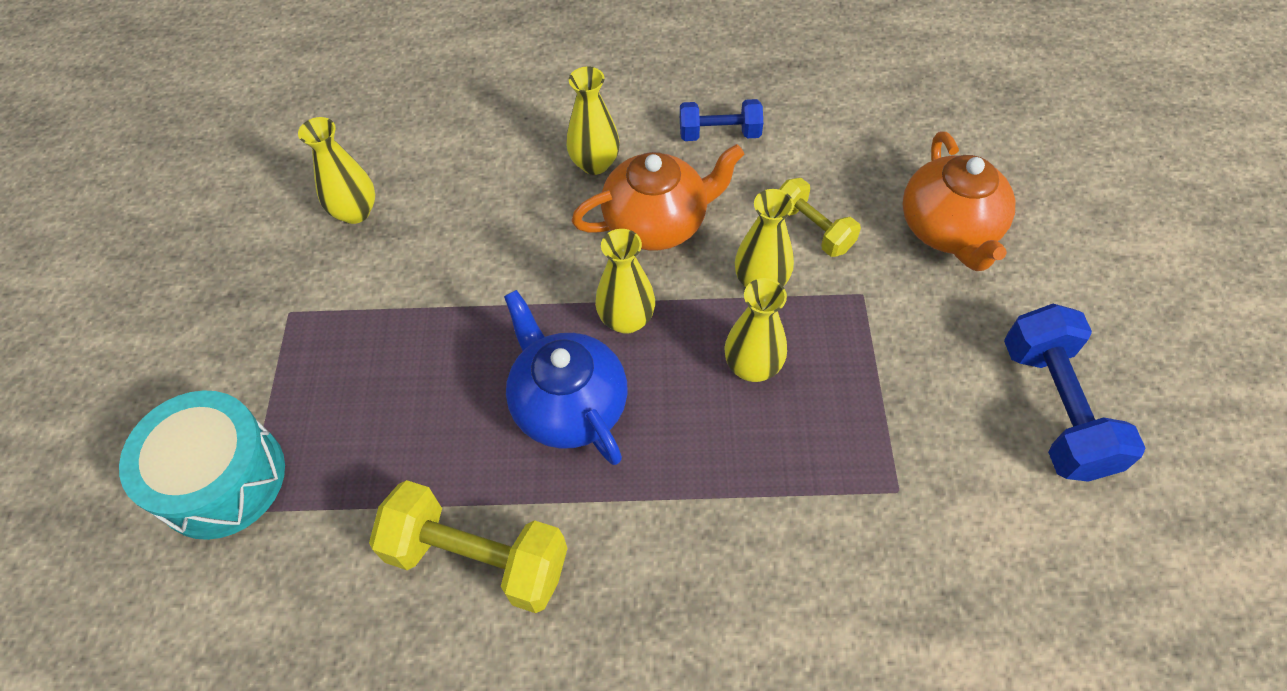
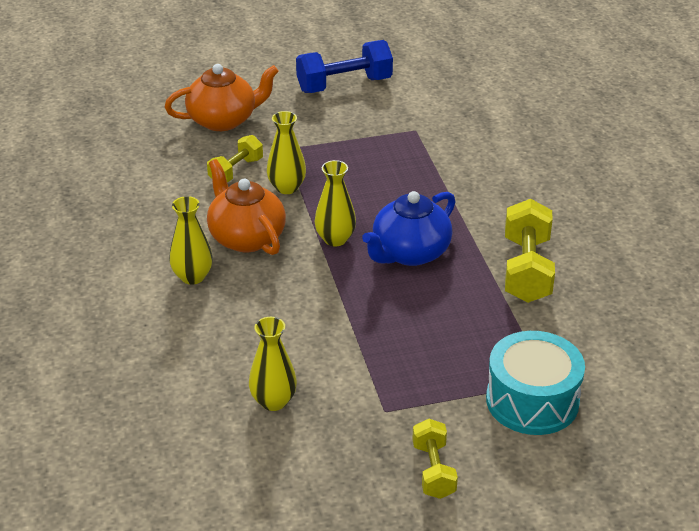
camera: 105 degrees left, 20 degrees down
blue dumbbell [680,99,763,141] -> none
yellow vase [724,278,787,382] -> none
none -> yellow dumbbell [412,419,458,499]

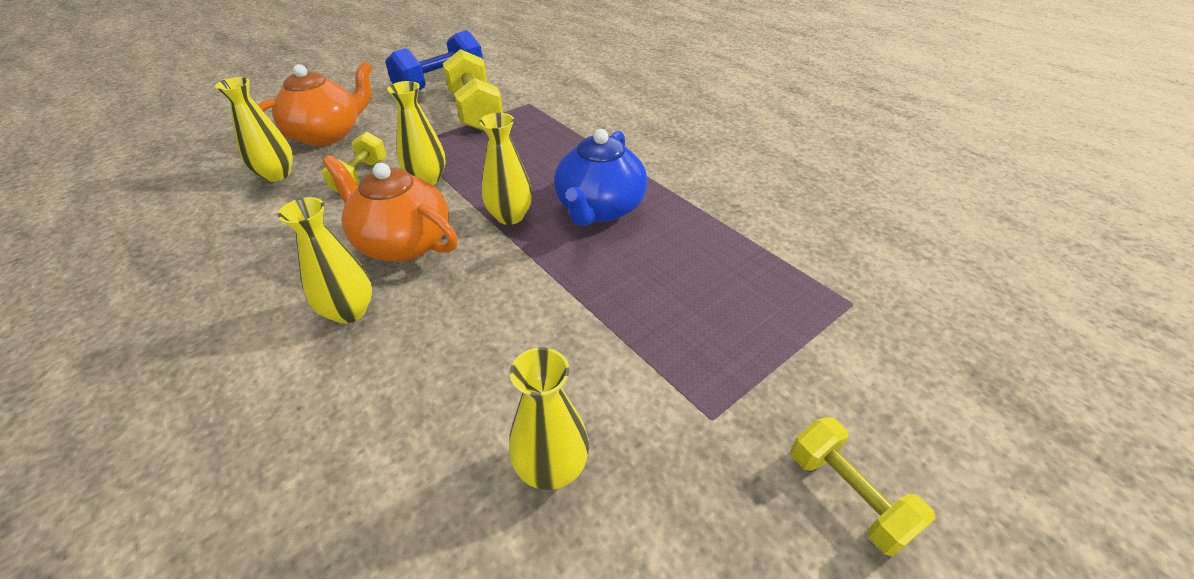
camera: 25 degrees left, 5 degrees up
turquoise drum [486,331,585,435] -> none
yellow dumbbell [505,199,555,303] -> yellow dumbbell moved to [443,49,503,131]
none -> yellow vase [215,77,293,182]

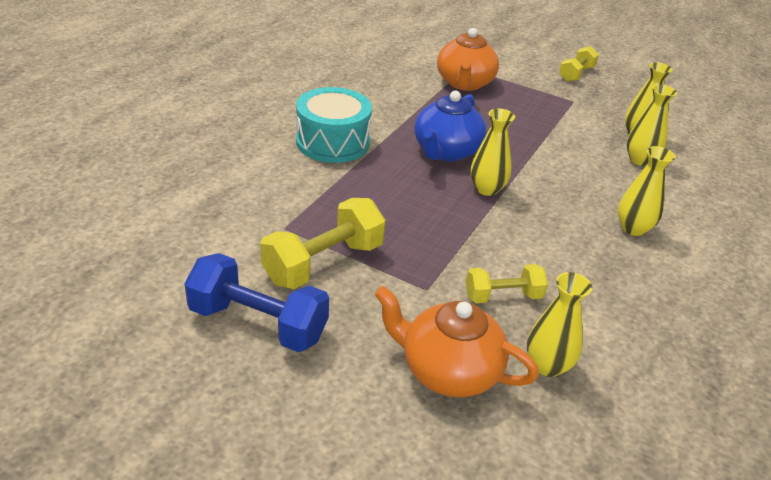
camera: 115 degrees left, 5 degrees down
orange teapot [322,155,458,262] -> orange teapot moved to [437,28,499,91]
yellow vase [387,81,446,185] -> yellow vase moved to [626,85,677,166]
blue teapot [554,129,647,226] -> blue teapot turned 120 degrees clockwise [414,91,486,161]
none -> turquoise drum [296,87,372,163]

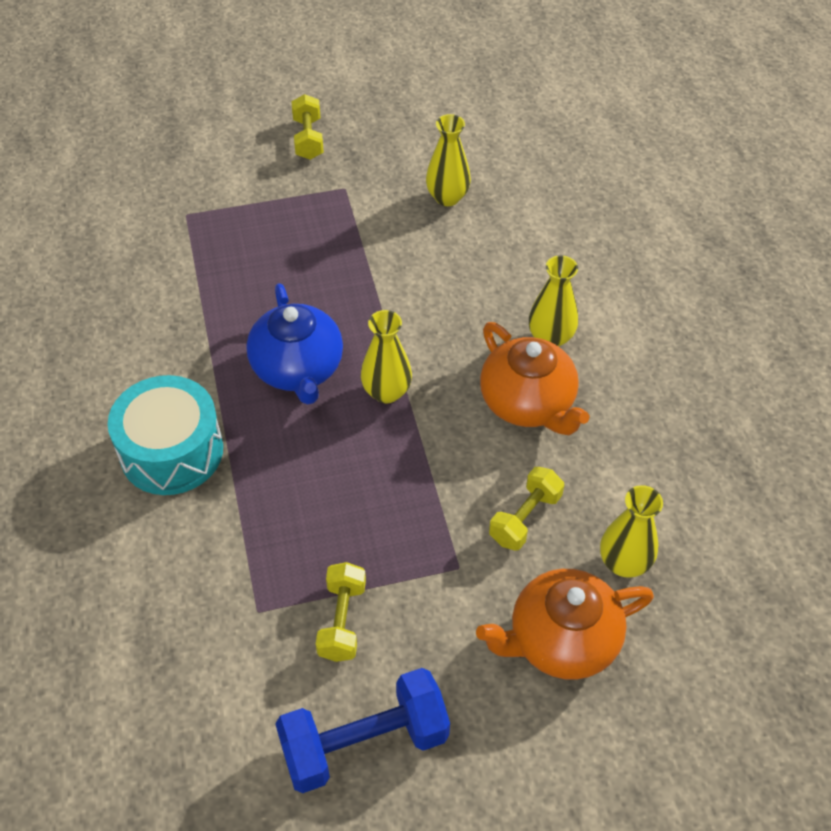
camera: 40 degrees left, 15 degrees up
yellow dumbbell [260,198,385,289] -> yellow dumbbell [316,562,366,662], size x0.61
orange teapot [437,28,499,91] -> orange teapot moved to [480,322,589,435]
yellow vase [626,85,677,166] -> none

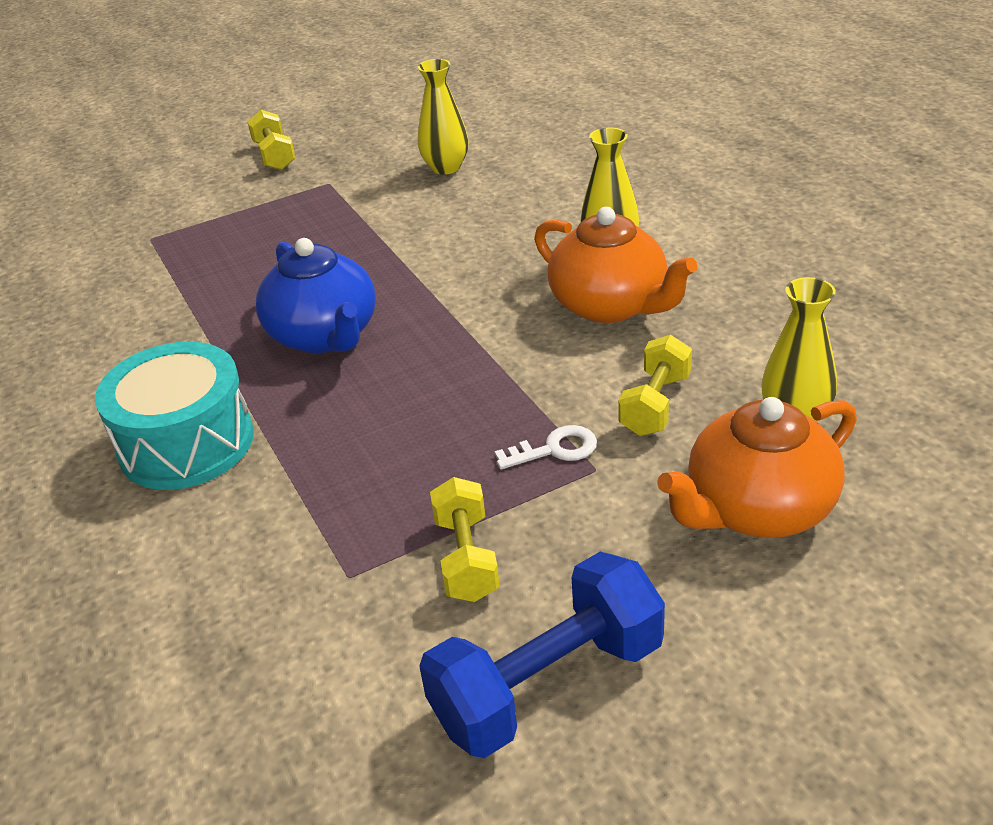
camera: 10 degrees left, 15 degrees down
yellow vase [361,310,412,403] -> none
none -> white key [495,425,597,469]

